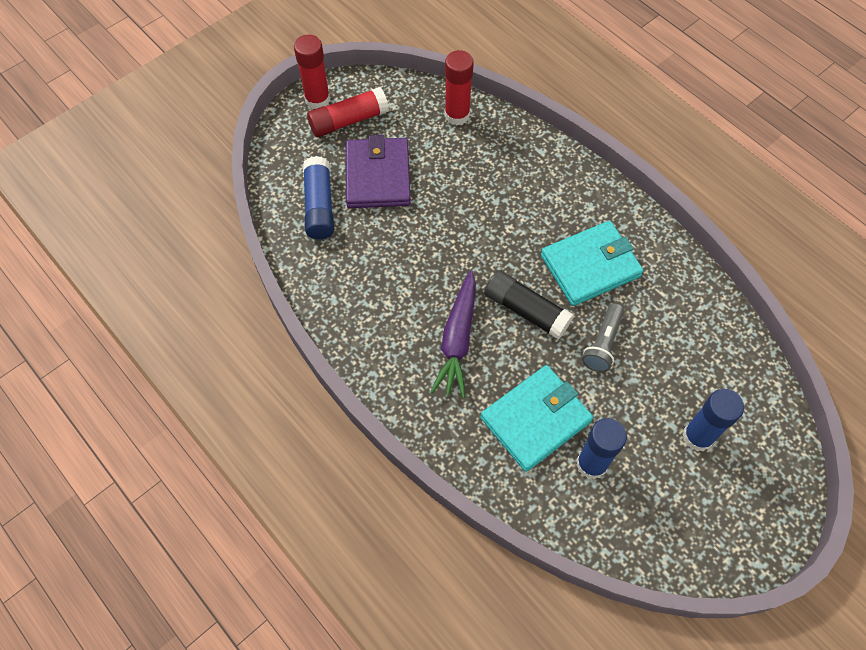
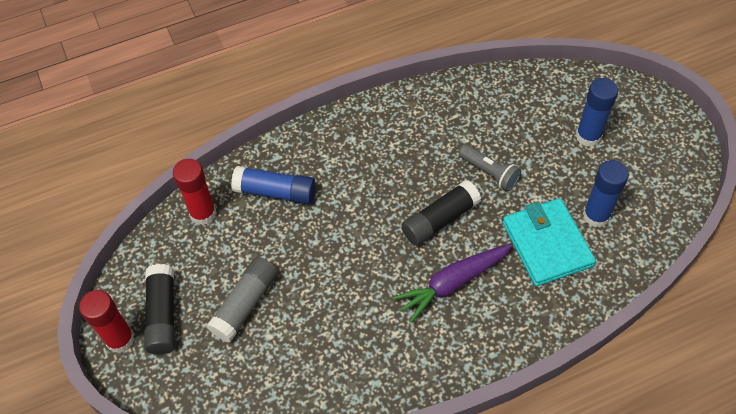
camera: 70 degrees left, 5 degrees down
blue glue stick [303,156,334,239] -> blue glue stick moved to [231,166,316,204]
red glue stick [307,87,389,137] -> black glue stick [144,264,175,354]
purple wallet [346,135,411,208] -> grey glue stick [207,257,278,343]
purple carrot [430,270,476,398] -> purple carrot turned 120 degrees clockwise [393,244,513,323]
turquoise wallet [541,221,644,306] -> none

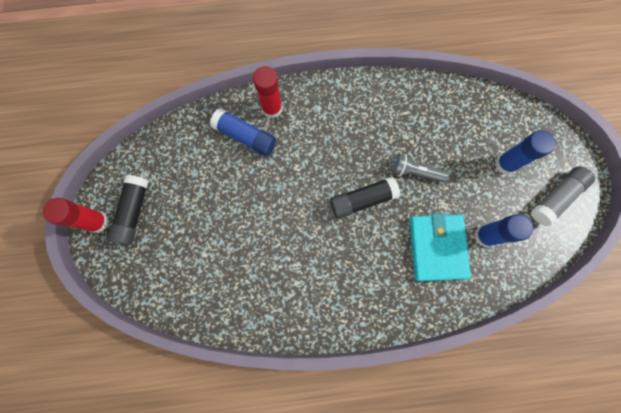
camera: 15 degrees right, 20 degrees up
red glue stick [173,159,217,225] -> red glue stick moved to [253,66,282,118]
grey glue stick [207,257,278,343] -> grey glue stick moved to [530,166,595,227]
purple carrot [393,244,513,323] -> none
grey flashlight [459,145,521,191] -> grey flashlight turned 135 degrees clockwise [392,154,448,182]

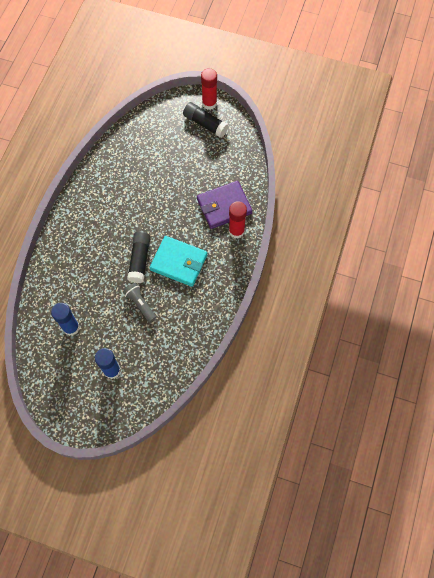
camera: 115 degrees right, 10 degrees down
blue glue stick [210,108,276,157] -> purple wallet [197,181,253,229]
grey flashlight [392,154,448,182] -> grey flashlight turned 75 degrees counterclockwise [123,283,156,322]
turquoise wallet [410,213,471,281] -> turquoise wallet moved to [150,236,207,287]
grey glue stick [530,166,595,227] -> none

